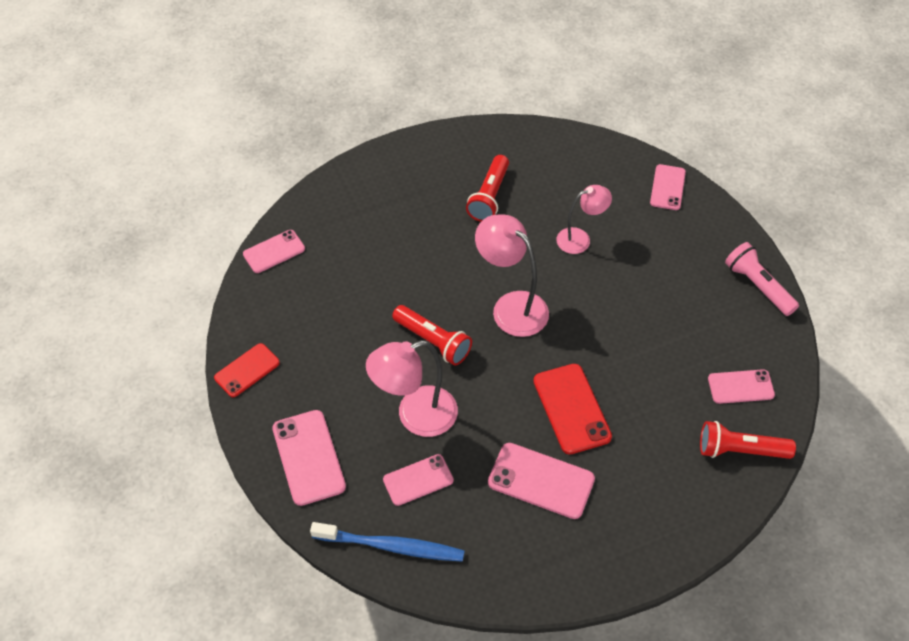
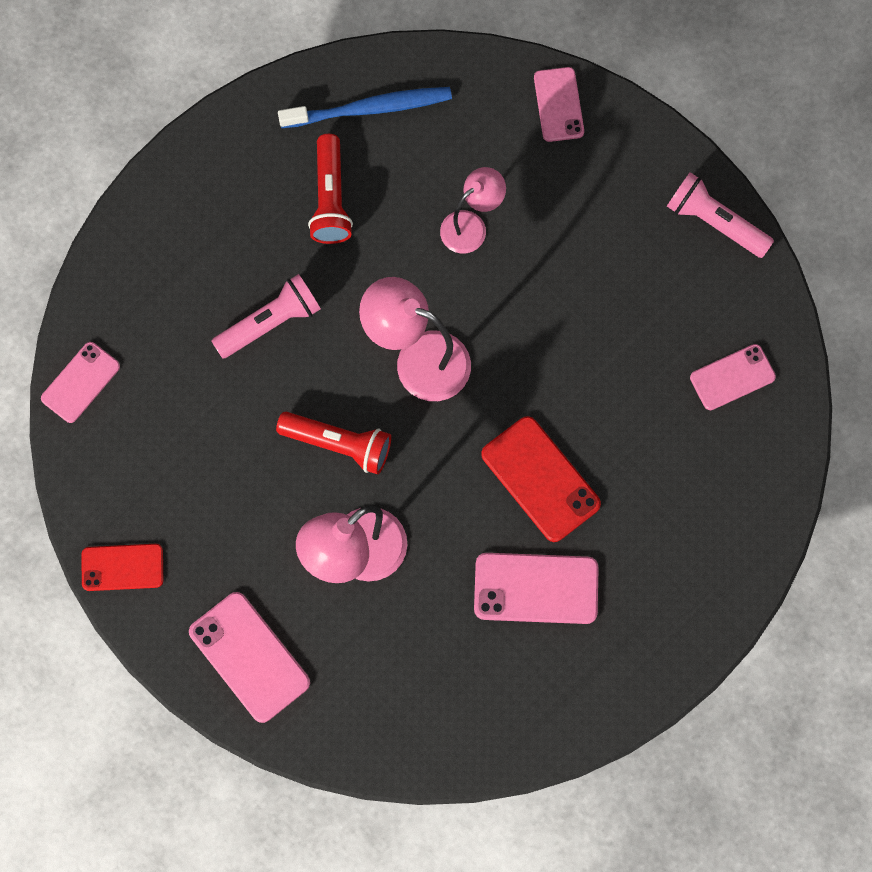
camera: 20 degrees left, 20 degrees up
red phone [214,343,280,397] -> red phone turned 60 degrees clockwise [82,544,163,591]
blue toothbrush [310,522,465,562] -> blue toothbrush moved to [278,87,452,128]
pink phone [383,454,454,506] -> none
red flashlight [700,421,796,459] -> none
none -> pink flashlight [212,274,321,359]

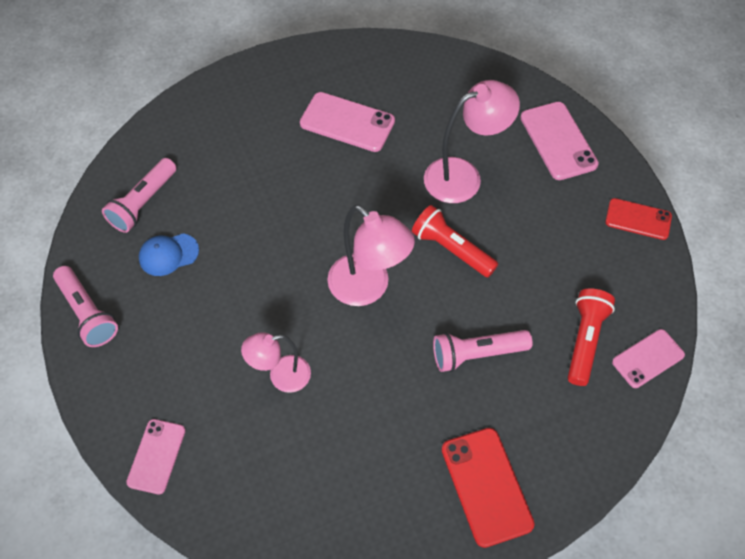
camera: 160 degrees left, 15 degrees down
blue toothbrush [278,87,452,128] -> none
red flashlight [308,134,353,244] -> red flashlight moved to [568,288,615,386]
red phone [481,416,601,542] -> red phone moved to [442,428,535,548]
pink phone [690,344,776,410] -> pink flashlight [102,158,177,233]
none -> blue cap [139,233,199,276]

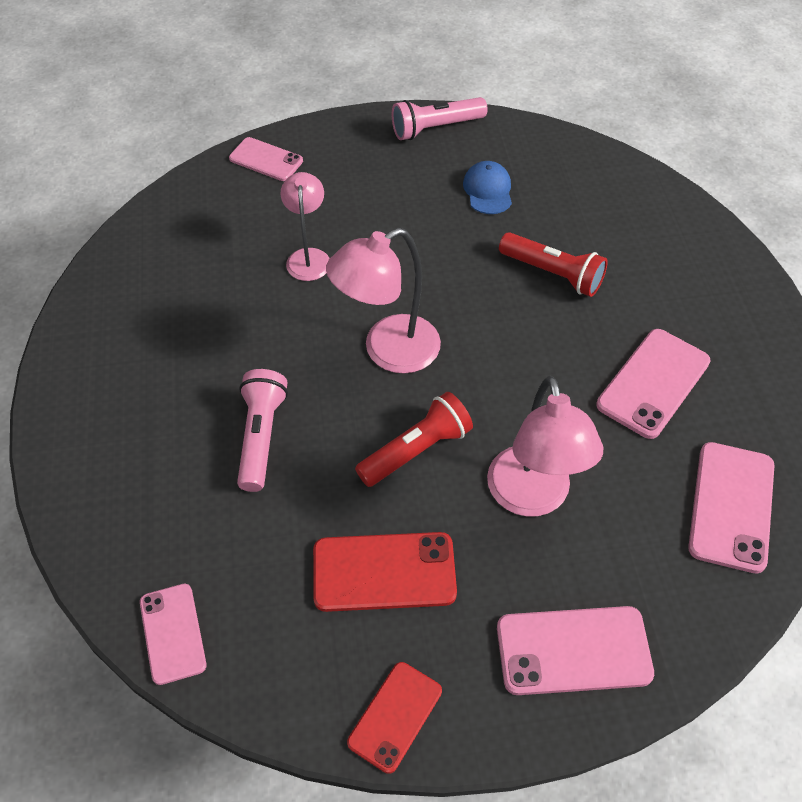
camera: 105 degrees right, 5 degrees down
pink flashlight [102,158,177,233] -> none
red phone [442,428,535,548] -> red phone moved to [313,532,457,612]
red flashlight [568,288,615,386] -> red flashlight moved to [499,232,608,297]
none -> pink phone [688,442,775,574]

